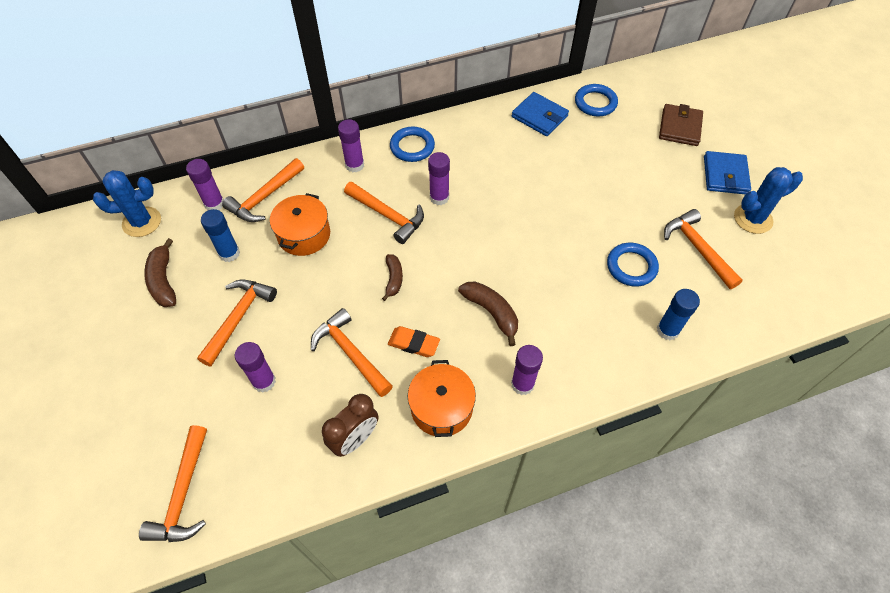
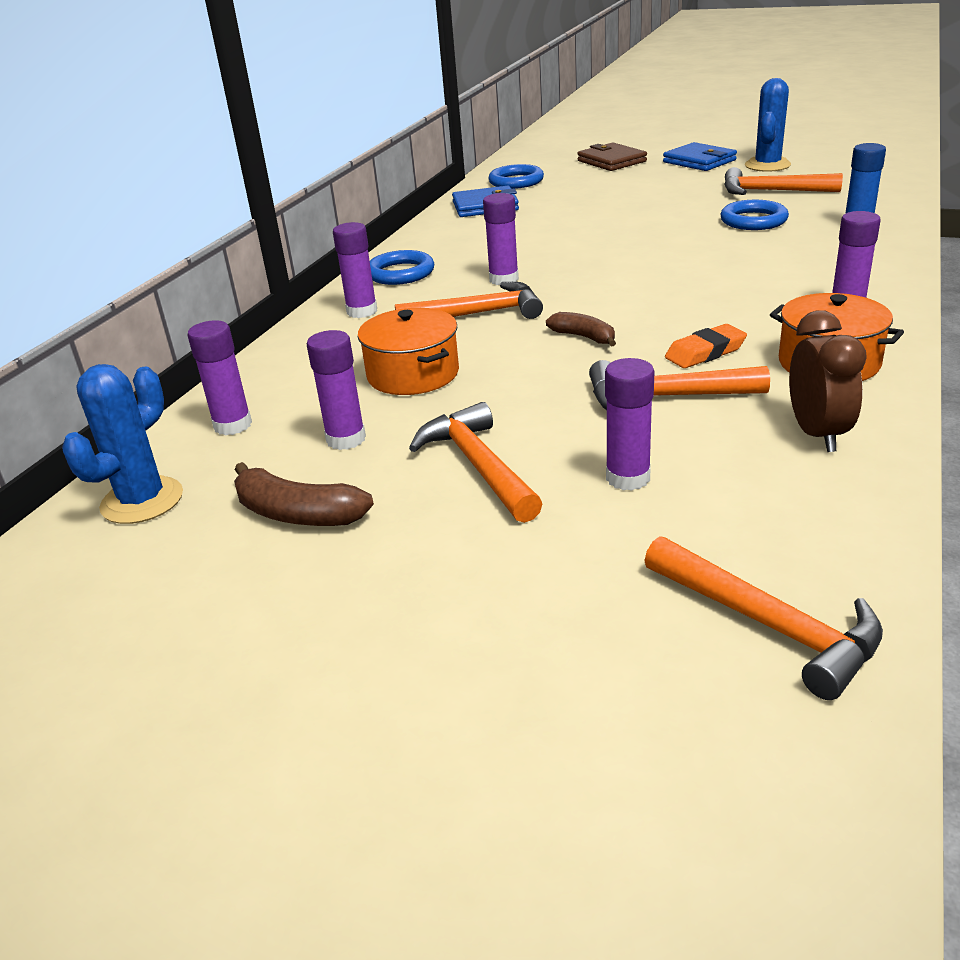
camera: 45 degrees left, 25 degrees down
blue glue stick [201,209,240,262] -> purple glue stick [307,330,366,450]
orange hammer [222,158,304,222] -> none
brown banana [458,281,518,346] -> none

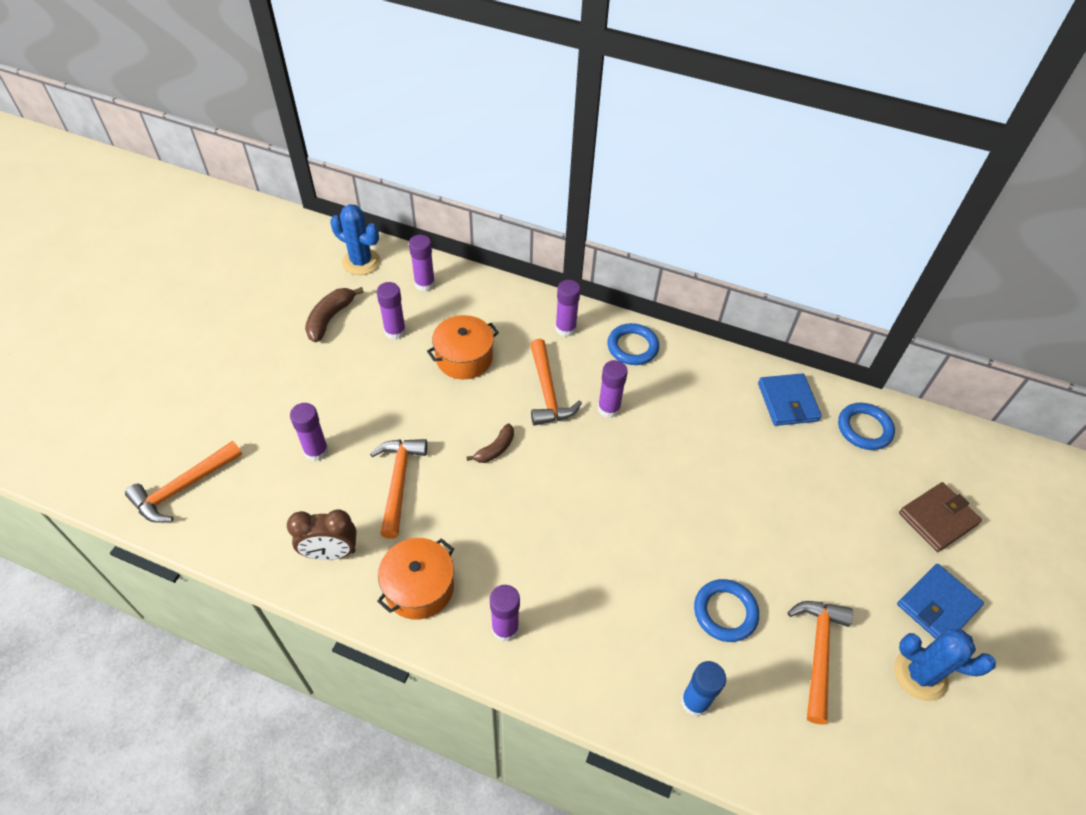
camera: 85 degrees right, 20 degrees up
orange hammer [409,402,542,523] -> none
orange eraser [665,324,747,368] -> none

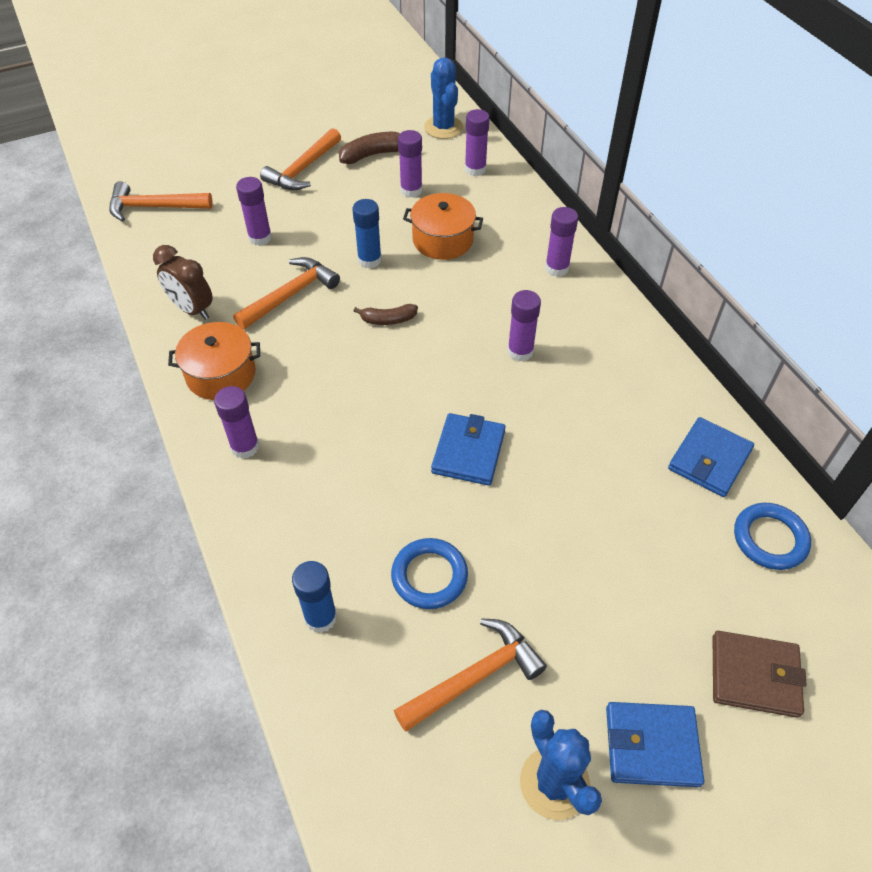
camera: 45 degrees right, 0 degrees up
orange hammer [530,339,582,426] -> orange hammer moved to [260,128,341,190]
blue ring [607,323,659,365] -> none
none -> blue glue stick [352,199,382,268]
none -> blue wallet [431,413,506,486]

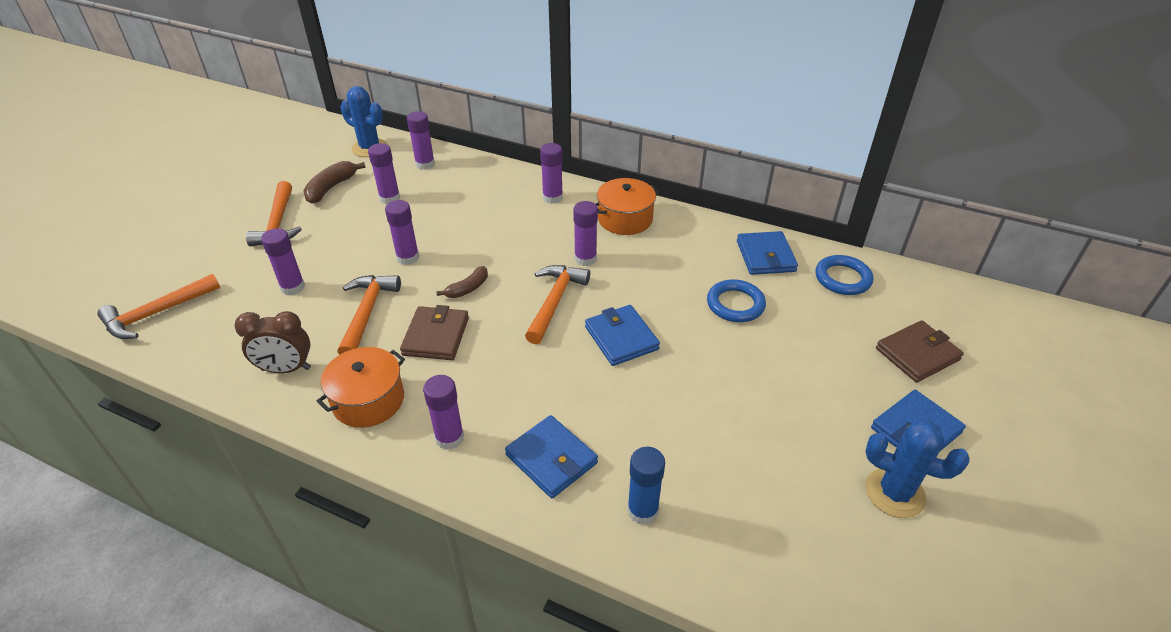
camera: 40 degrees left, 10 degrees down
blue glue stick [352,199,382,268] -> purple glue stick [385,200,419,265]
blue ring [391,538,468,609] -> blue ring moved to [707,279,766,322]
orange hammer [394,618,547,732] -> orange hammer moved to [525,265,590,344]
orange pot [403,193,483,260] -> orange pot moved to [596,178,660,235]
none -> brown wallet [400,305,469,360]
none -> blue wallet [505,415,598,498]

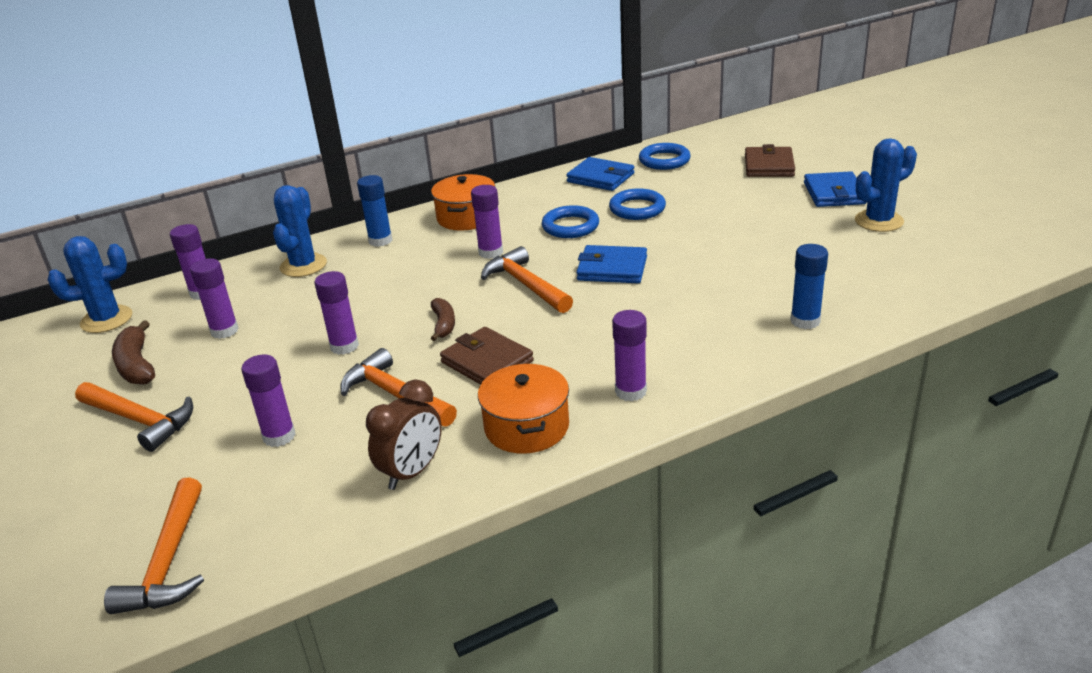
camera: 50 degrees left, 10 degrees down
blue wallet [505,415,598,498] -> none
purple glue stick [540,143,563,204] -> blue glue stick [357,175,392,247]
none -> blue cactus [273,185,327,277]
none -> blue ring [542,205,599,238]

